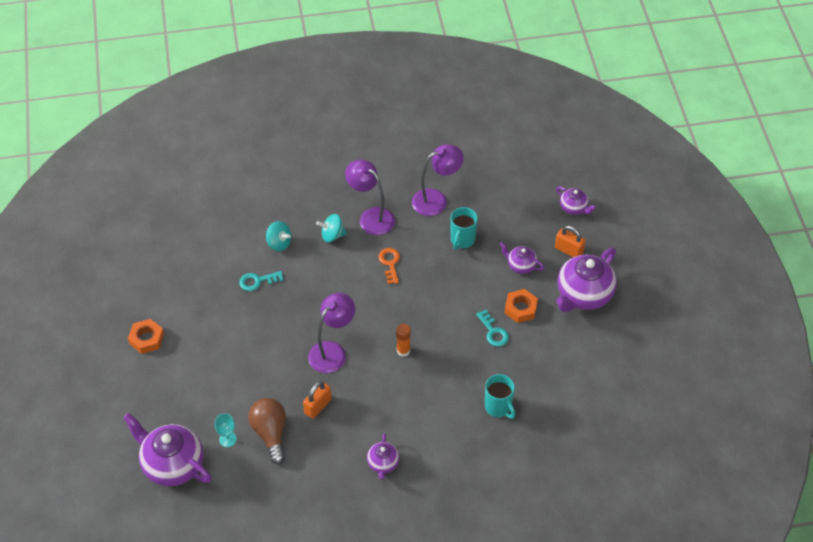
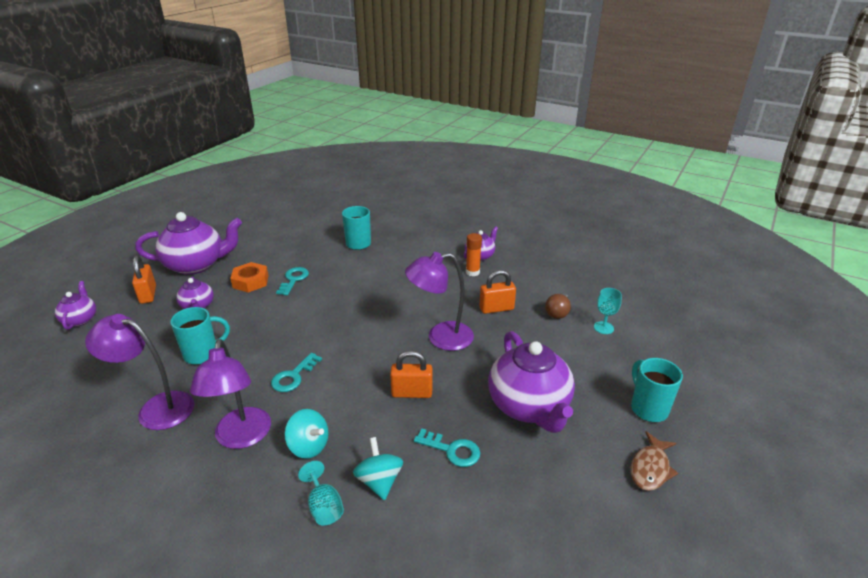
camera: 140 degrees left, 20 degrees down
purple teapot [123,413,212,486] -> purple teapot moved to [488,331,575,433]
orange nut [128,319,164,354] -> brown fish [631,431,678,491]
brown light bulb [248,398,286,464] -> brown light bulb [545,293,571,319], size x0.60
orange key [378,248,400,284] -> turquoise key [271,353,322,392]
orange glue stick [396,324,411,357] -> orange glue stick moved to [466,233,482,276]
none -> turquoise goblet [298,461,344,526]
none -> orange padlock [390,350,432,398]
none -> turquoise mug [631,358,683,422]

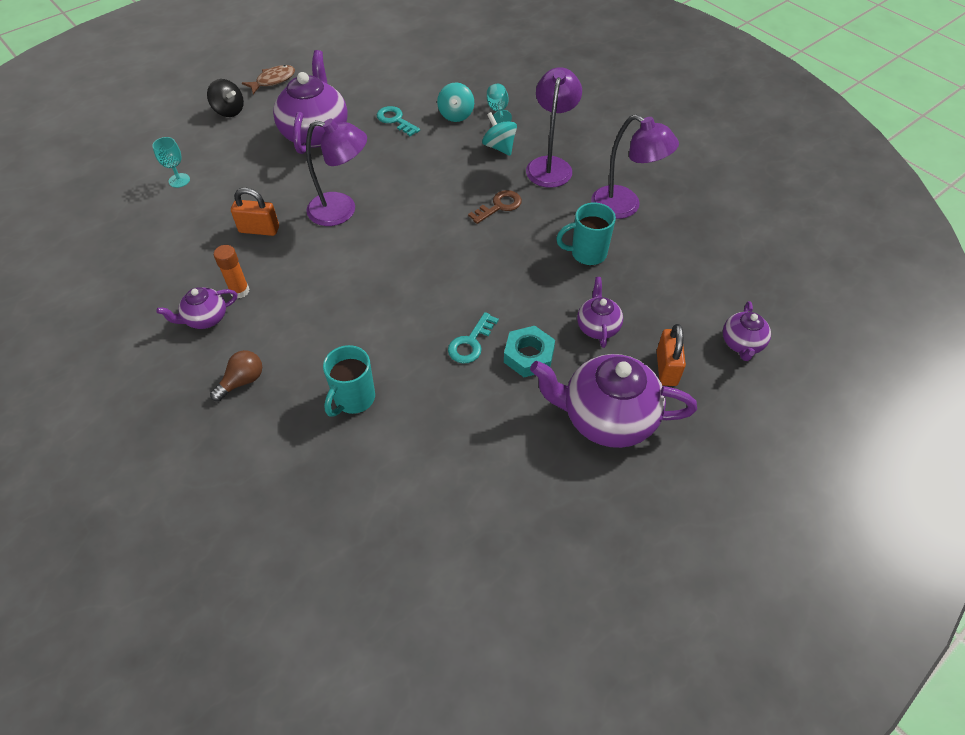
camera: 160 degrees left, 20 degrees up
orange nut [230,262,269,293] -> turquoise nut [504,326,555,377]
turquoise key [271,353,322,392] -> brown key [468,190,522,224]
orange padlock [390,350,432,398] -> none
brown light bulb [545,293,571,319] -> brown light bulb moved to [210,350,262,401]
turquoise mug [631,358,683,422] -> black spinning top [207,79,244,117]

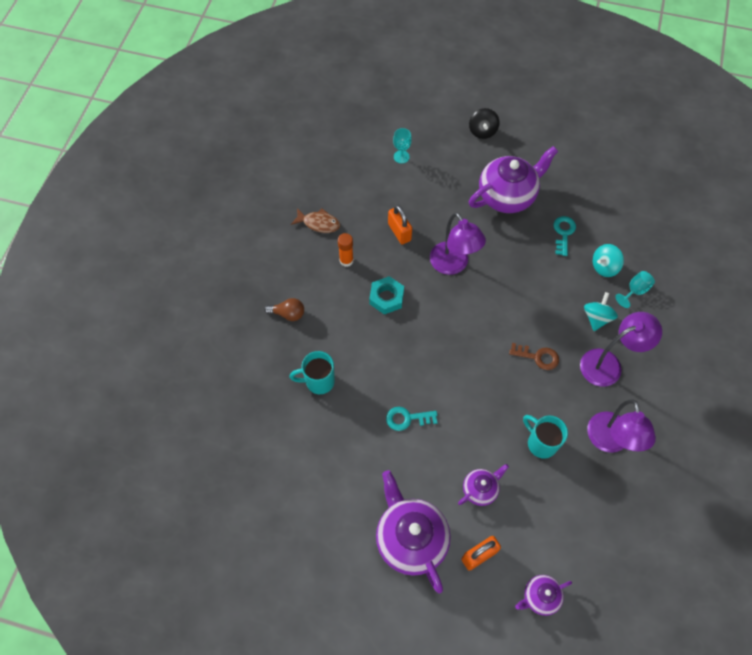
camera: 55 degrees right, 10 degrees up
purple teapot [157,287,237,329] -> none
brown fish [242,65,295,94] -> brown fish moved to [291,208,340,233]
turquoise nut [504,326,555,377] -> turquoise nut moved to [369,276,404,315]

